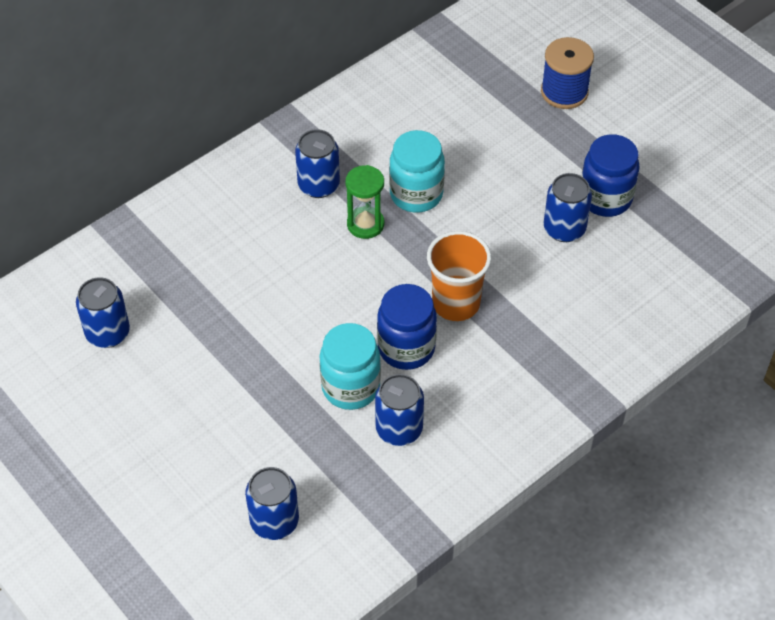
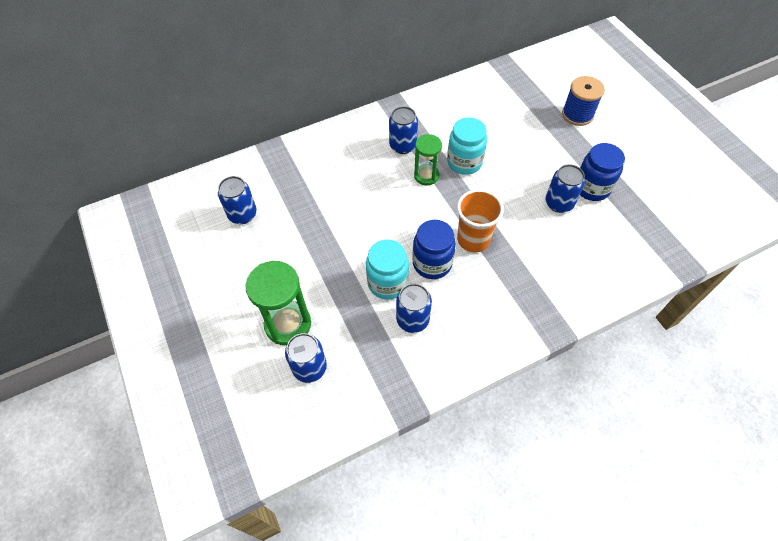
camera: 15 degrees right, 5 degrees up
none -> green hourglass [245,261,311,345]

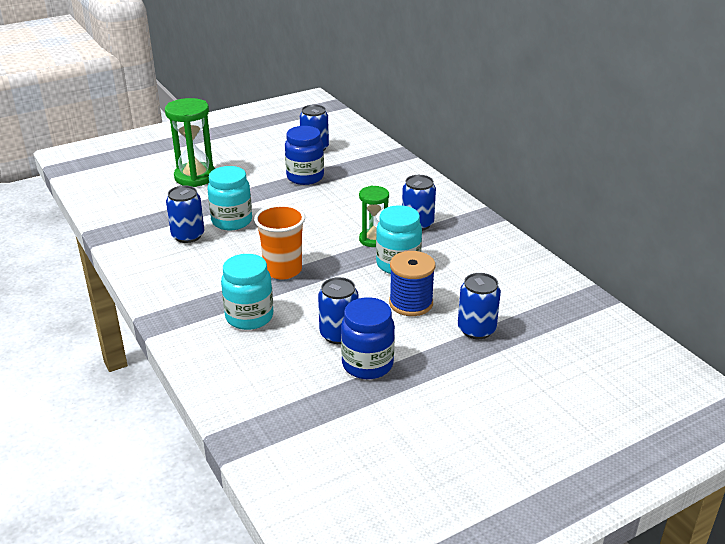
camera: 85 degrees right, 25 degrees down
blue can [285,333,327,383] -> blue can moved to [458,273,501,339]
blue jar [412,220,456,279] -> blue jar moved to [285,126,324,185]
blue spool [562,76,605,126] -> blue spool moved to [389,251,435,316]
none -> turquoise jar [221,254,273,330]

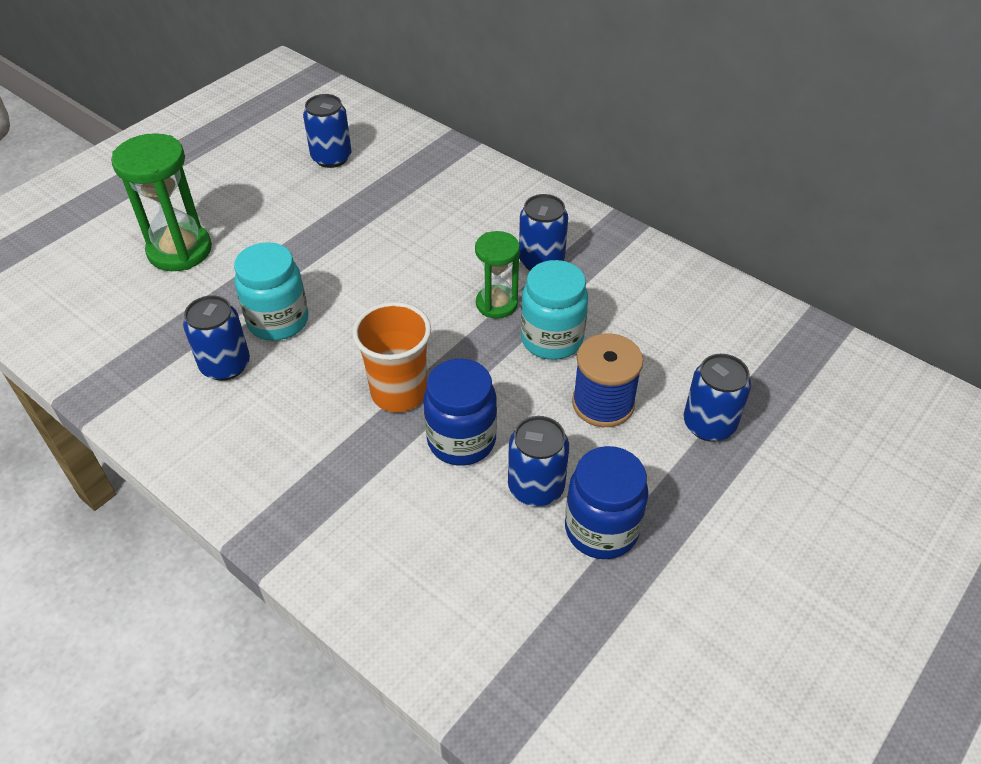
camera: 20 degrees left, 15 degrees up
turquoise jar [221,254,273,330] -> none
blue jar [285,126,324,185] -> blue jar moved to [424,359,497,466]

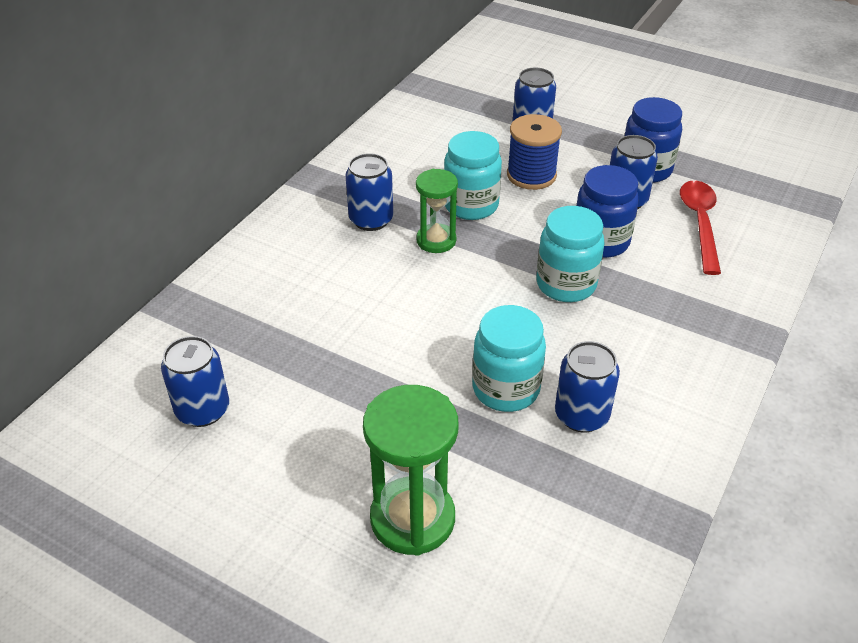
camera: 100 degrees left, 5 degrees down
orange cup [352,302,431,412] -> turquoise jar [536,206,605,302]
none -> red spoon [680,181,721,275]

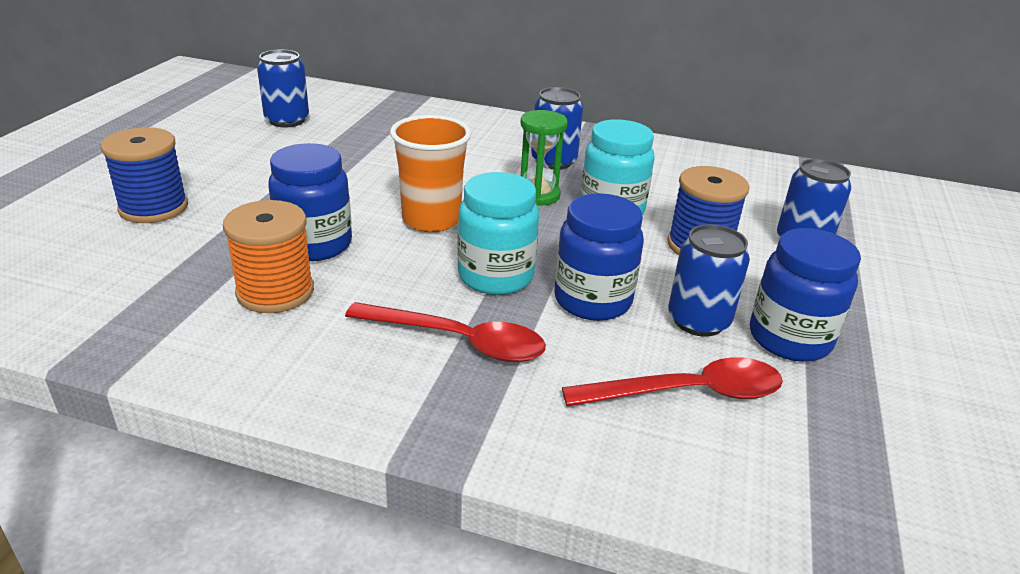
camera: 75 degrees right, 10 degrees down
green hourglass [363,385,458,556] -> blue spool [101,127,188,223]
turquoise jar [472,305,546,412] -> blue jar [268,143,352,261]
blue can [555,341,620,433] -> orange spool [223,200,314,313]
none -> red spoon [345,302,546,362]
none -> orange cup [390,115,471,232]

